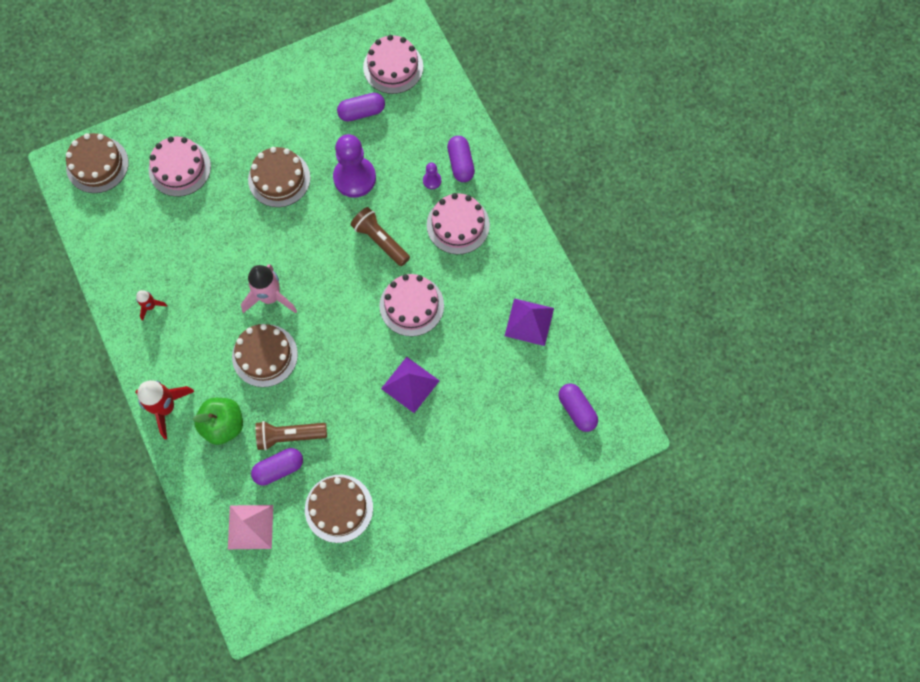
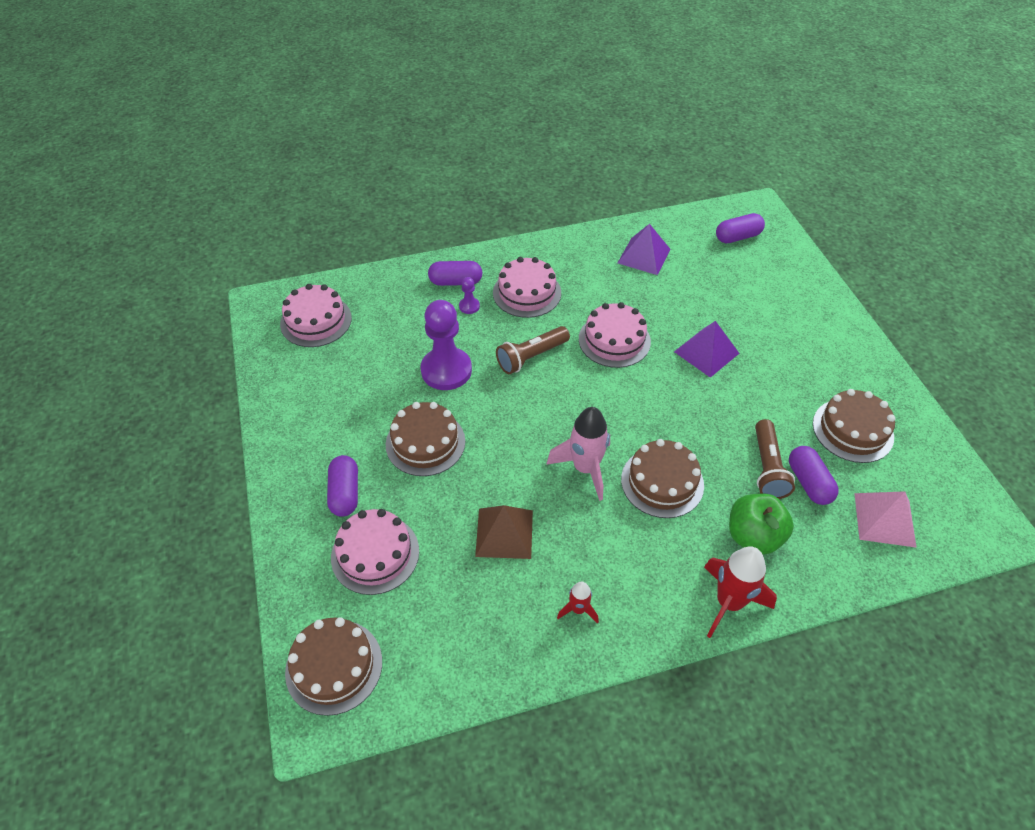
camera: 80 degrees left, 20 degrees down
purple capsule [337,93,385,122] -> purple capsule moved to [327,455,358,517]
none -> brown pyramid [475,505,533,559]

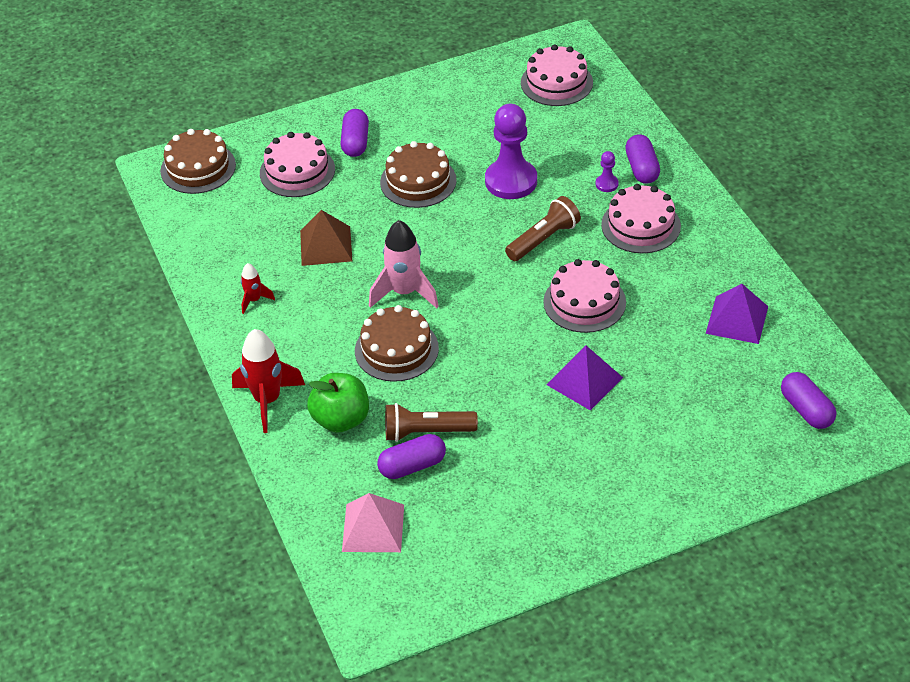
camera: 85 degrees right, 5 degrees down
purple capsule [327,455,358,517] -> purple capsule turned 75 degrees counterclockwise [340,109,369,157]
brown flashlight [496,326,570,374] -> brown flashlight turned 90 degrees clockwise [505,196,581,261]
brown cake [813,389,895,463] -> none

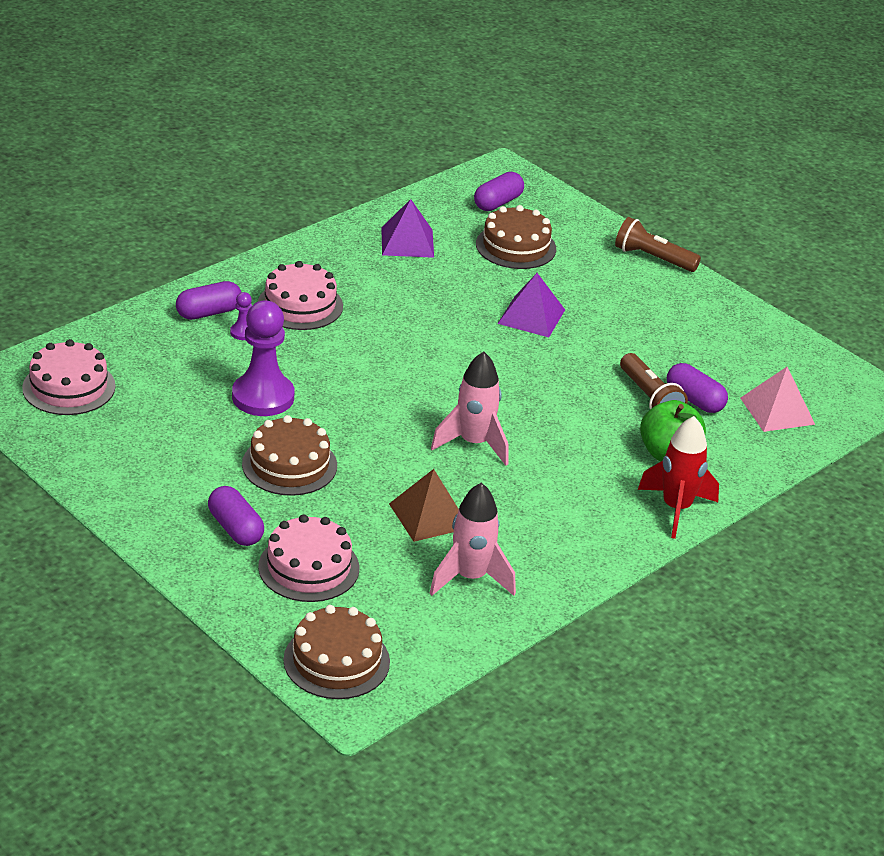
camera: 115 degrees left, 10 degrees down
red rocket [241,263,275,314] -> none
purple capsule [340,109,369,157] -> purple capsule turned 75 degrees clockwise [208,486,264,546]
brown cake [355,305,439,382] -> brown cake moved to [476,205,556,269]
brown flashlight [505,196,581,261] -> brown flashlight moved to [615,217,701,272]
pink cake [543,259,626,333] -> none
none -> pink rocket [430,483,516,596]

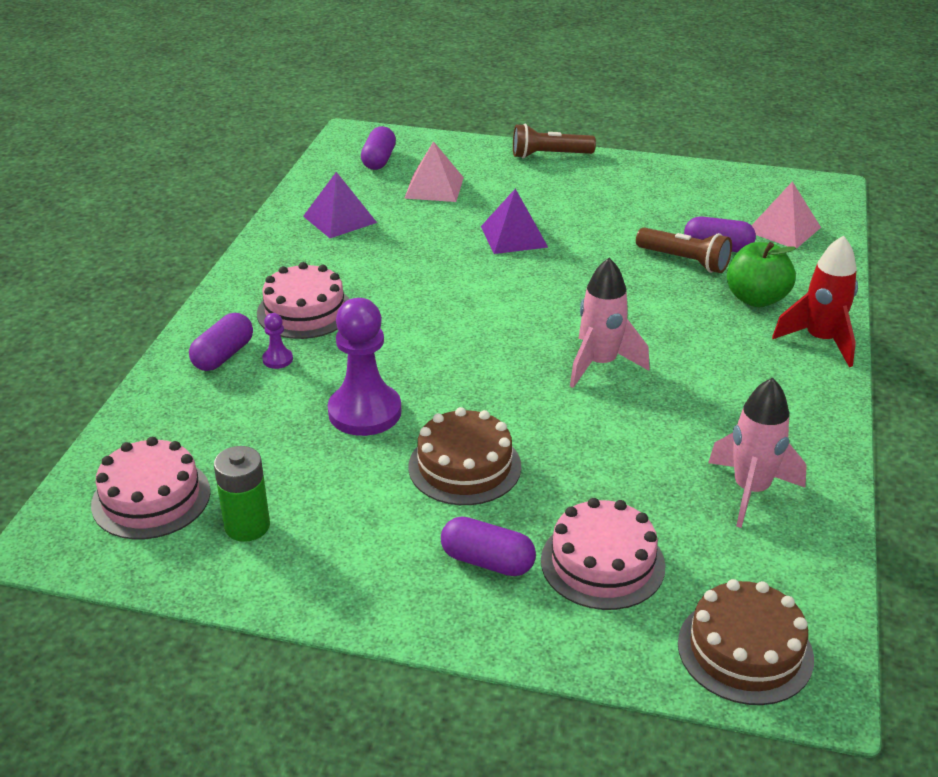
camera: 30 degrees left, 0 degrees up
brown pyramid [389,469,459,542] -> none
brown cake [476,205,556,269] -> pink pyramid [404,141,464,202]
none -> green battery [214,446,270,542]

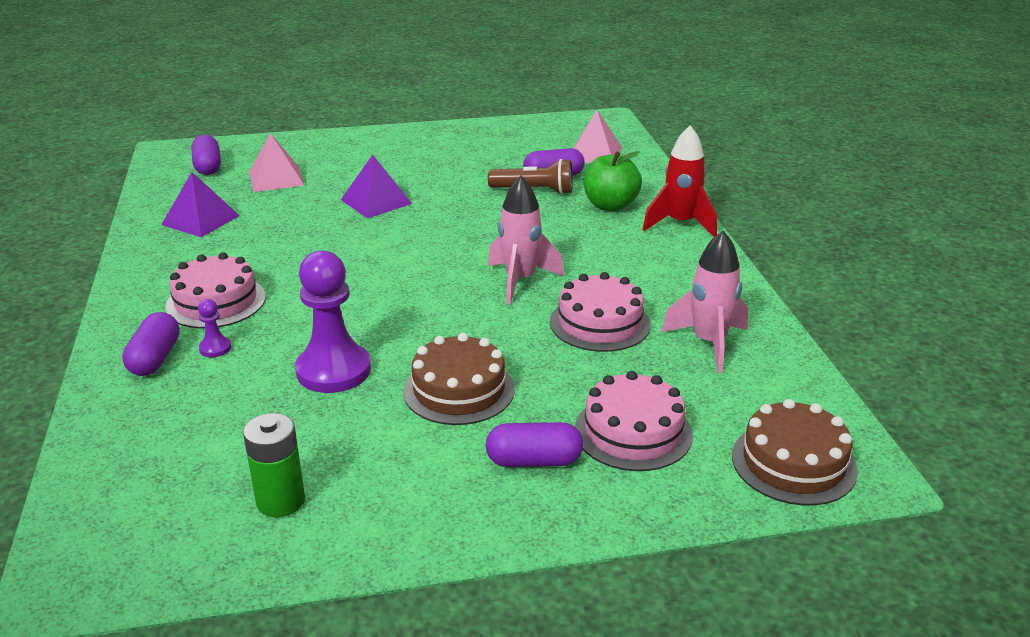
camera: 25 degrees left, 5 degrees down
pink cake [91,437,210,540] -> pink cake moved to [550,272,651,352]
brown flashlight [513,124,596,158] -> none

